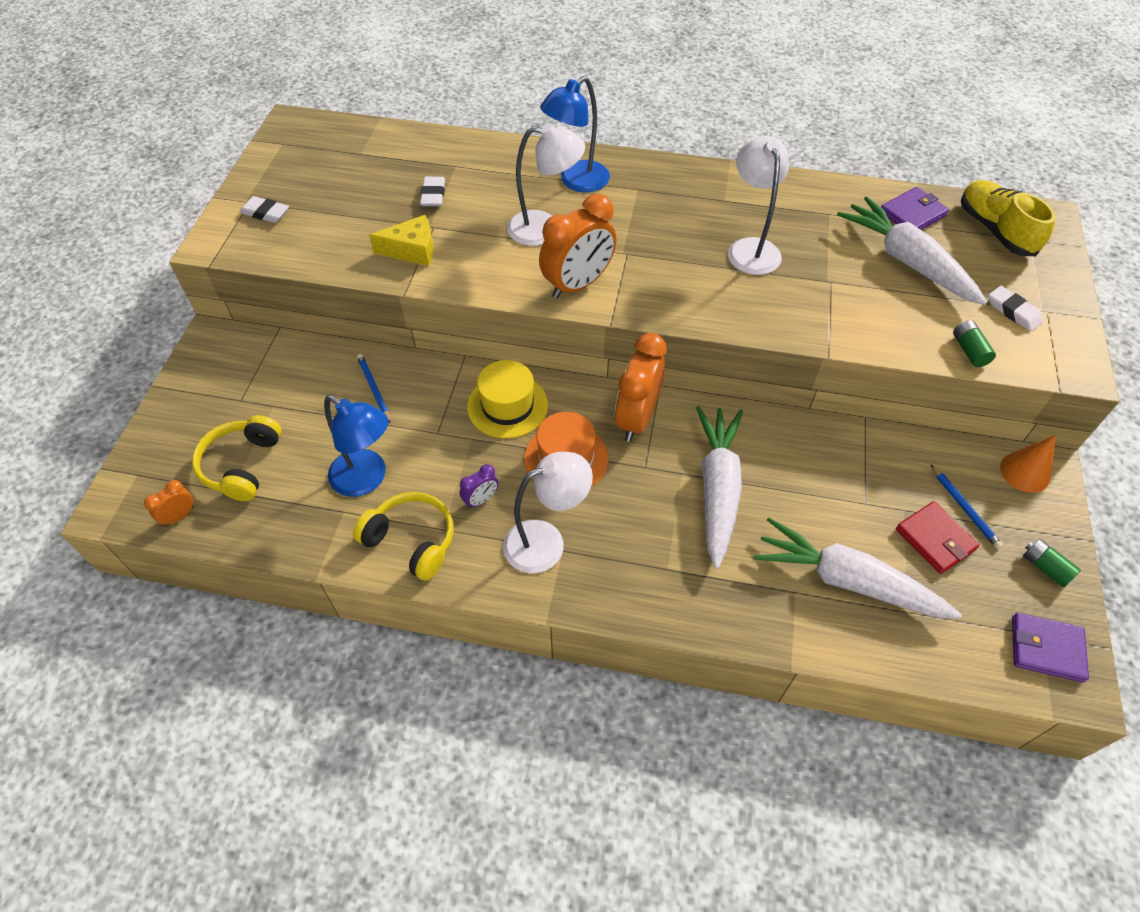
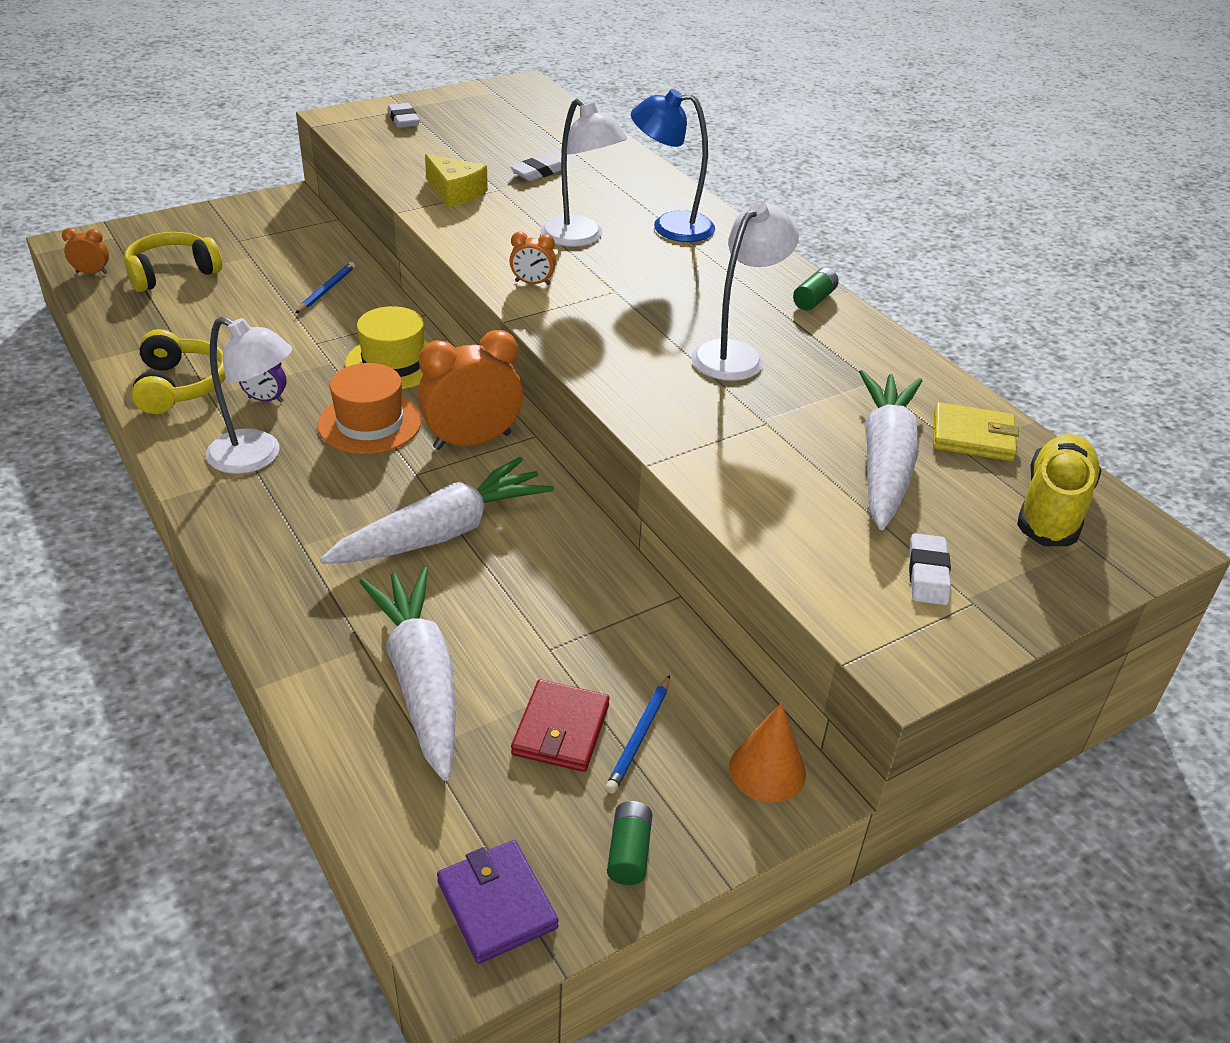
camera: 45 degrees right, 15 degrees down
blue lamp [324,395,389,497] -> none
orange clock [539,194,616,299] -> orange clock [510,232,556,285], size x0.47
purple wallet [881,187,949,230] -> yellow wallet [933,402,1019,461]
green battery [953,320,996,367] -> green battery moved to [793,267,839,310]

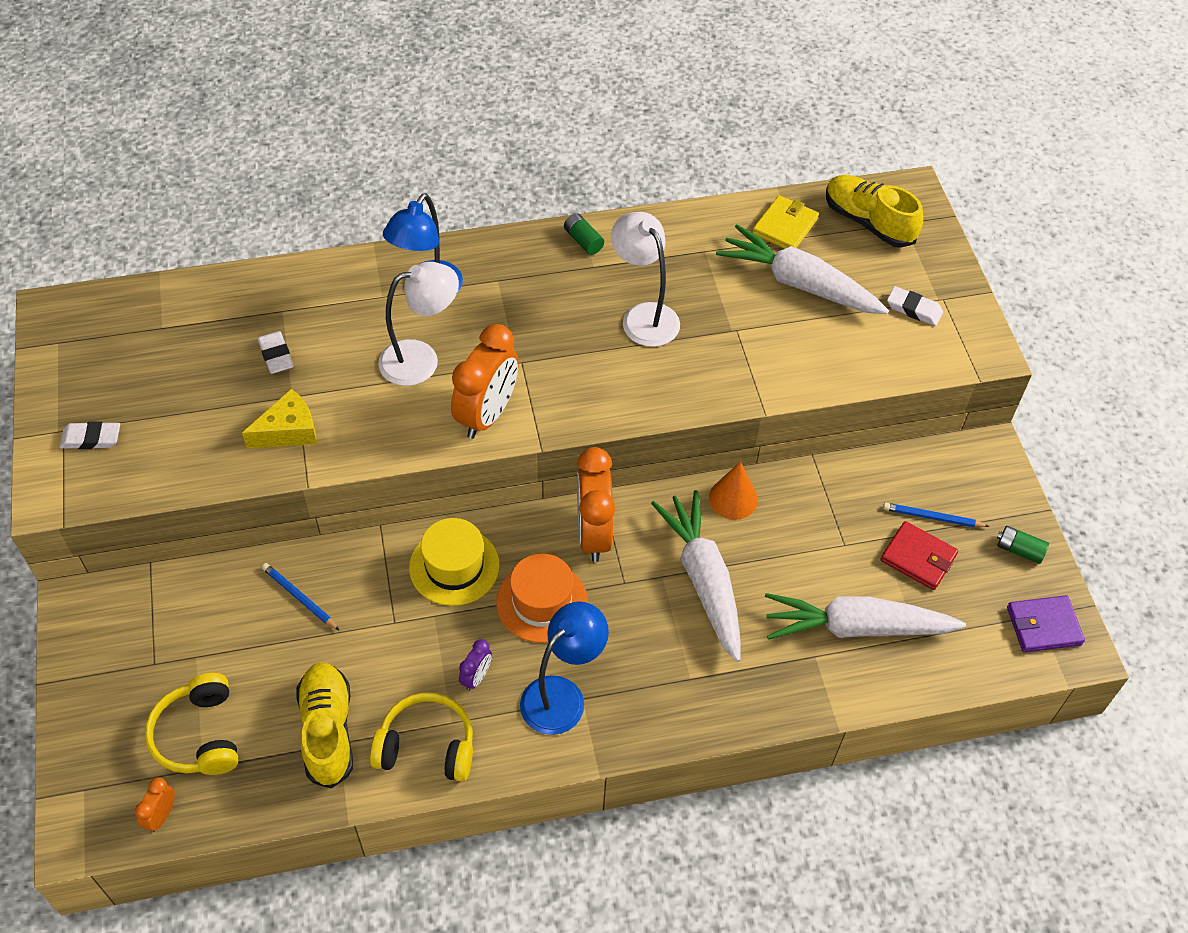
camera: 70 degrees left, 15 degrees up
white lamp [206,317,292,474] -> blue lamp [520,602,609,735]
orange clock [510,232,556,285] -> orange clock [451,324,519,439], size x2.14
blue pencil [605,675,670,794] -> blue pencil turned 150 degrees clockwise [883,503,989,527]
orange cone [729,702,806,803] -> orange cone moved to [709,461,758,520]
none -> yellow shoe [296,662,353,789]

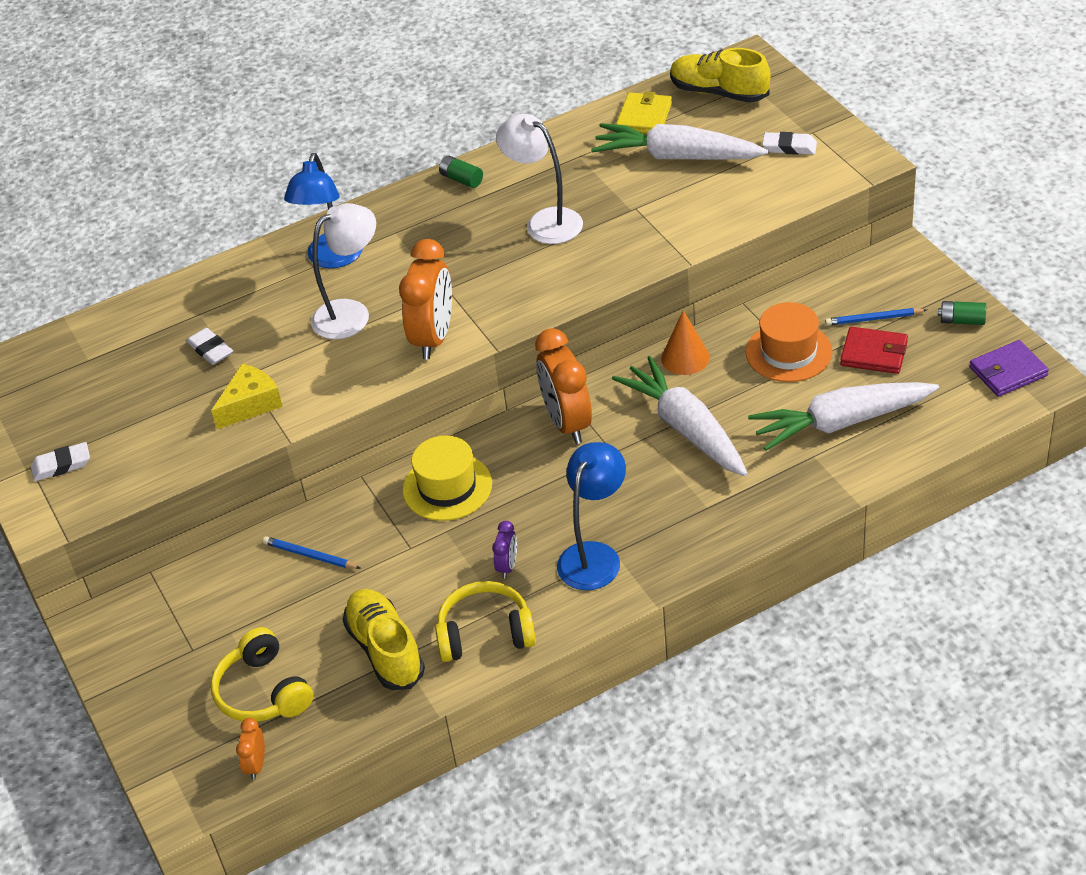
camera: 10 degrees left, 10 degrees down
orange hat [496,553,588,643] -> orange hat moved to [746,302,832,382]

